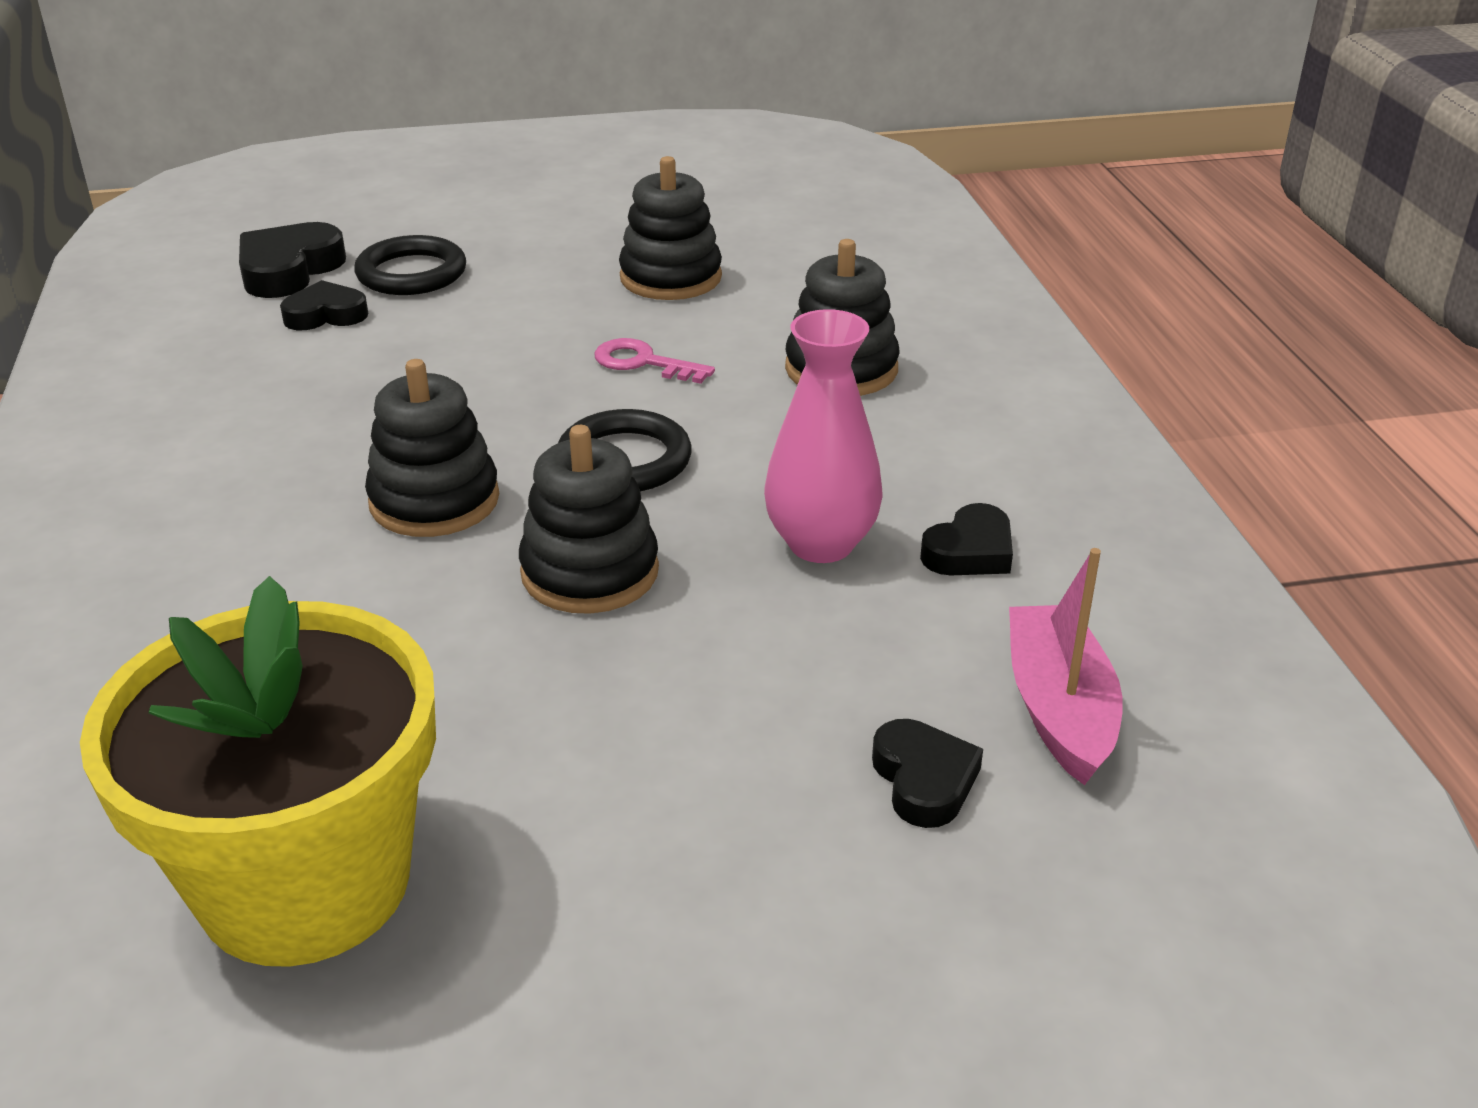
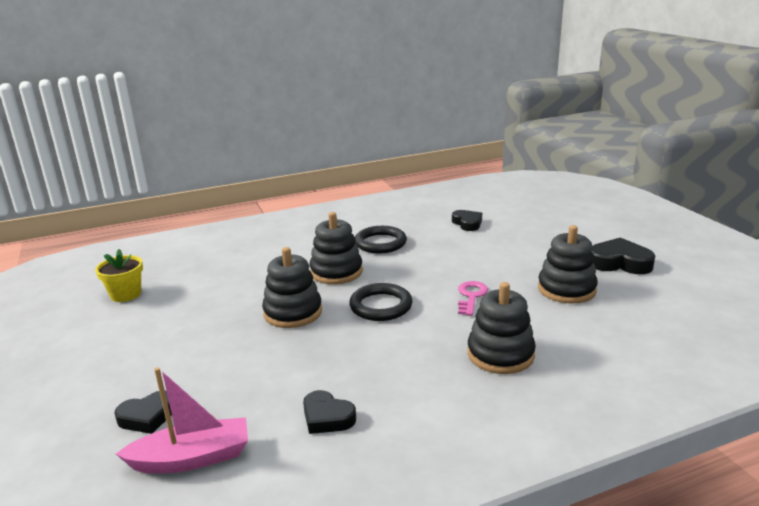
camera: 80 degrees right, 10 degrees down
yellow flower pot [80,576,436,967] -> yellow flower pot [95,249,143,302], size x0.45
black heart [239,222,346,298] -> black heart moved to [591,238,655,274]
black ring [354,235,466,295] -> black ring moved to [355,226,407,253]
pink vase [764,309,883,563] -> none

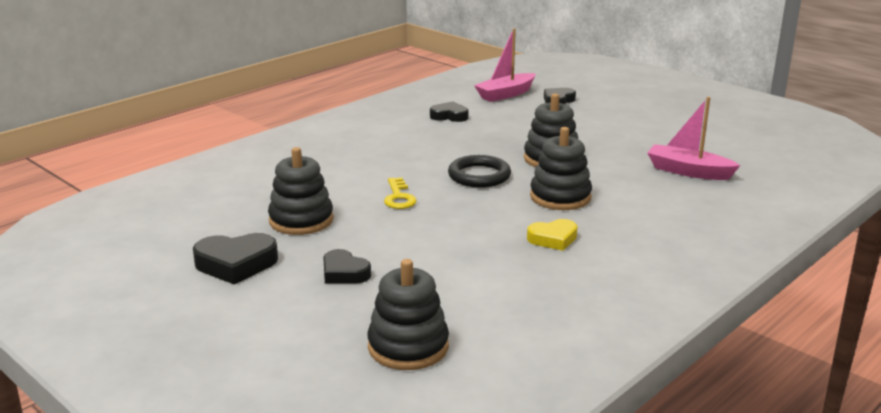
camera: 155 degrees right, 0 degrees up
yellow flower pot [95,249,143,302] -> none
black ring [355,226,407,253] -> yellow heart [527,219,578,251]
black heart [452,210,482,231] -> black heart moved to [323,249,371,284]
pink key [458,281,488,316] -> yellow key [384,178,417,209]
black stacking toy [467,282,536,374] -> black stacking toy moved to [367,259,449,370]
none -> pink boat [647,97,741,180]

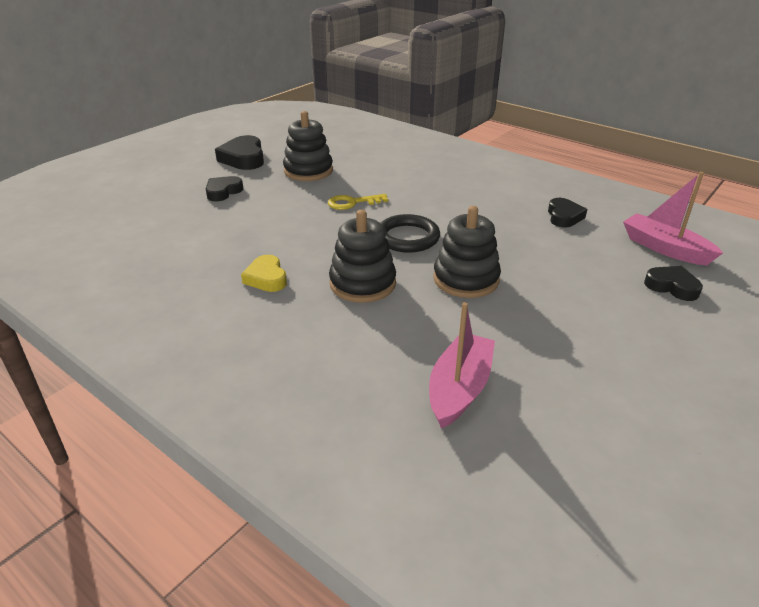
camera: 85 degrees right, 10 degrees up
black stacking toy [367,259,449,370] -> none

